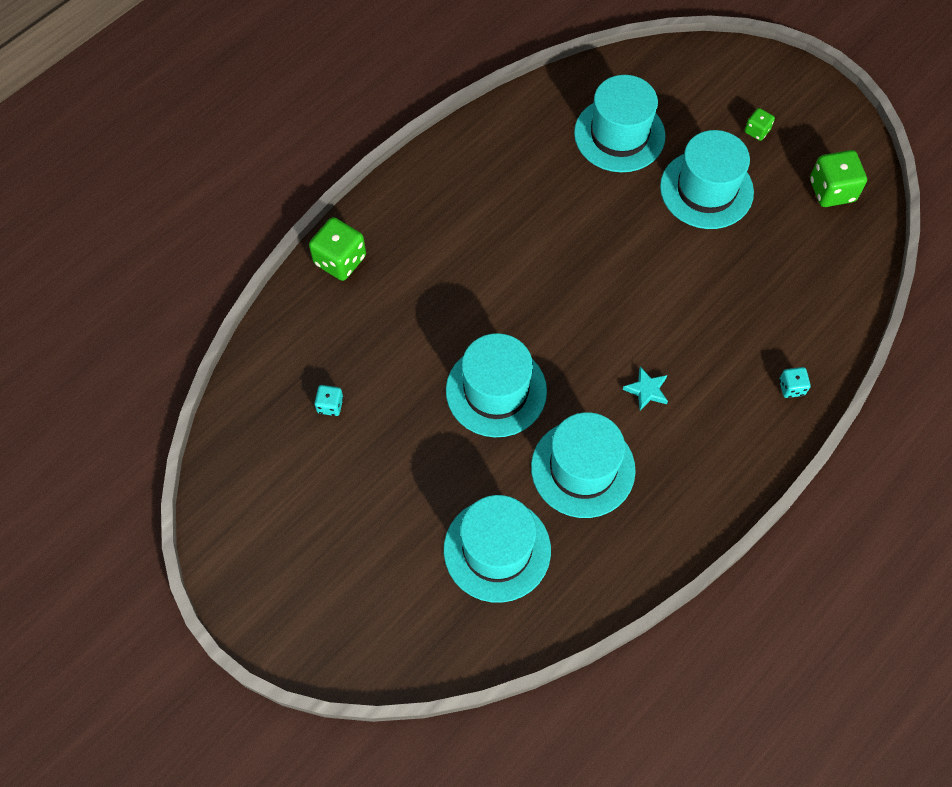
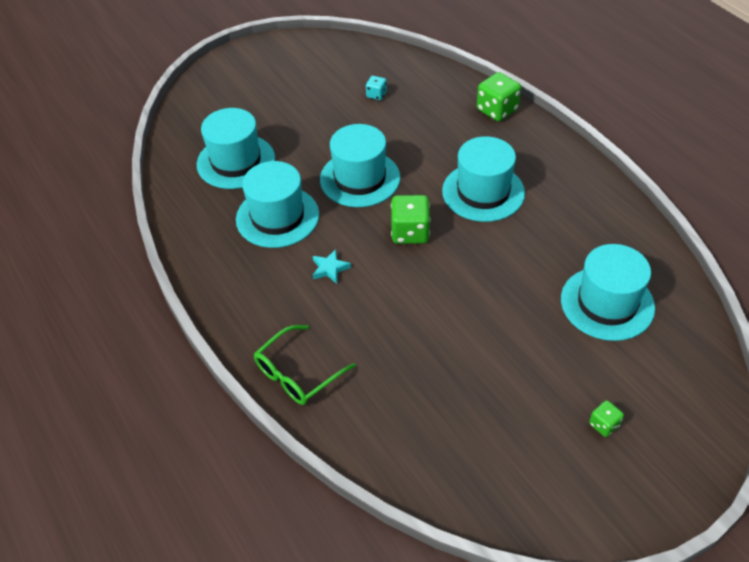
camera: 105 degrees right, 15 degrees down
turquoise hat [660,130,754,229] -> turquoise hat moved to [442,136,525,222]
turquoise dice [779,367,811,398] -> green glasses [254,325,356,405]
green dice [810,150,867,207] -> green dice moved to [391,195,430,244]

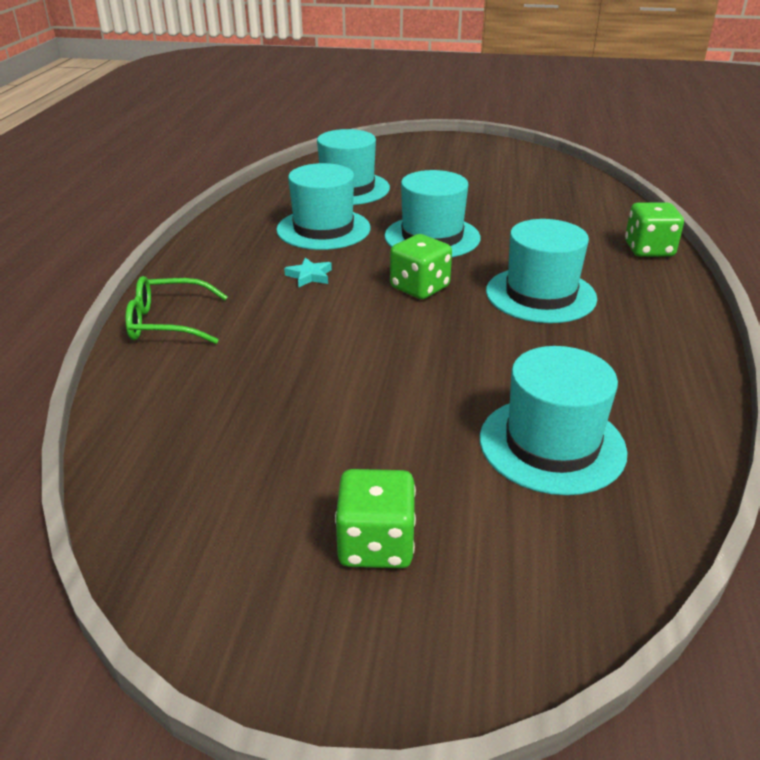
camera: 40 degrees right, 15 degrees down
turquoise dice [366,76,387,100] -> none
green dice [589,400,624,437] -> green dice [335,469,416,568], size x1.85

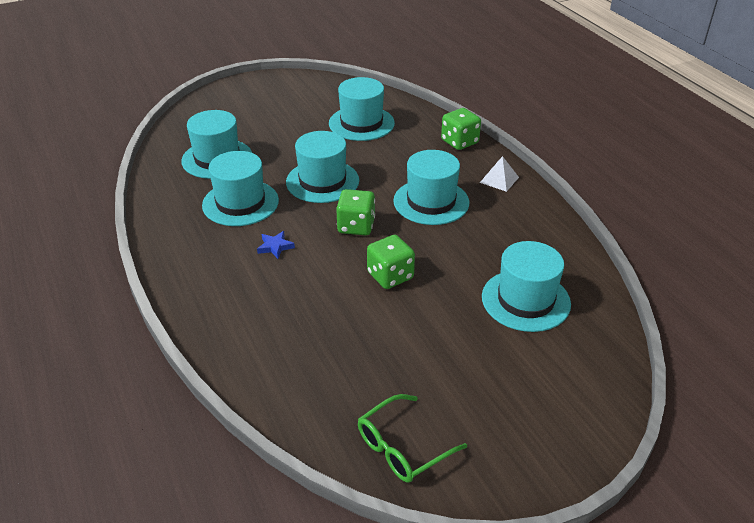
camera: 35 degrees left, 5 degrees up
green glasses [125,276,228,344] -> green glasses moved to [358,394,467,483]
turquoise star [284,258,332,287] -> blue star [257,231,295,259]
green dice [335,469,416,568] -> green dice moved to [367,235,415,289]
none -> turquoise hat [329,77,395,141]
none -> white pyramid [480,156,519,192]

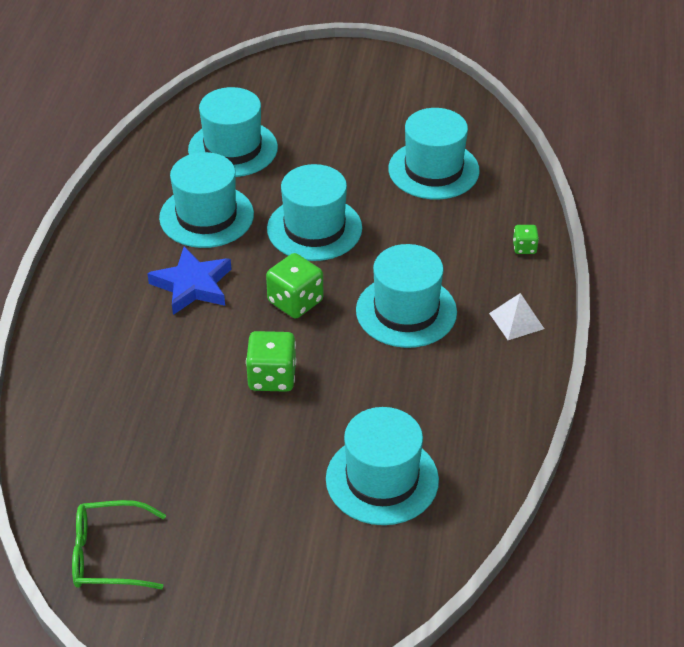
camera: 35 degrees right, 5 degrees up
blue star [257,231,295,259] -> blue star [147,247,231,315], size x1.86
green dice [441,108,481,150] -> green dice [513,225,539,254], size x0.54

